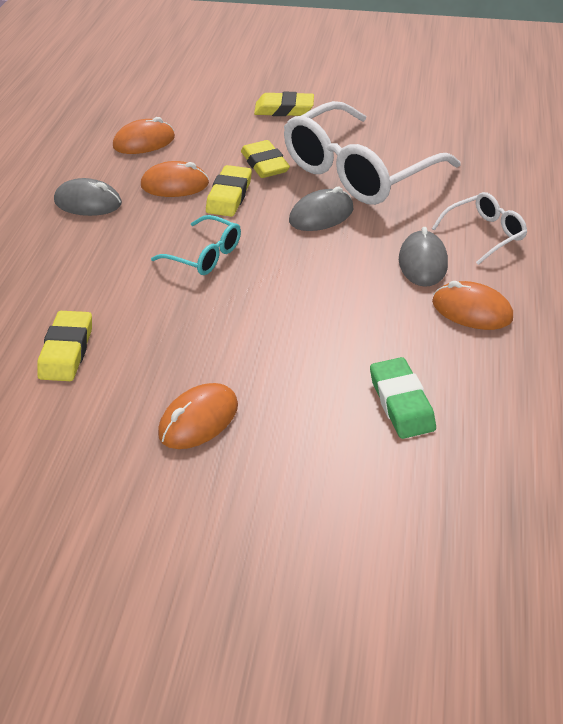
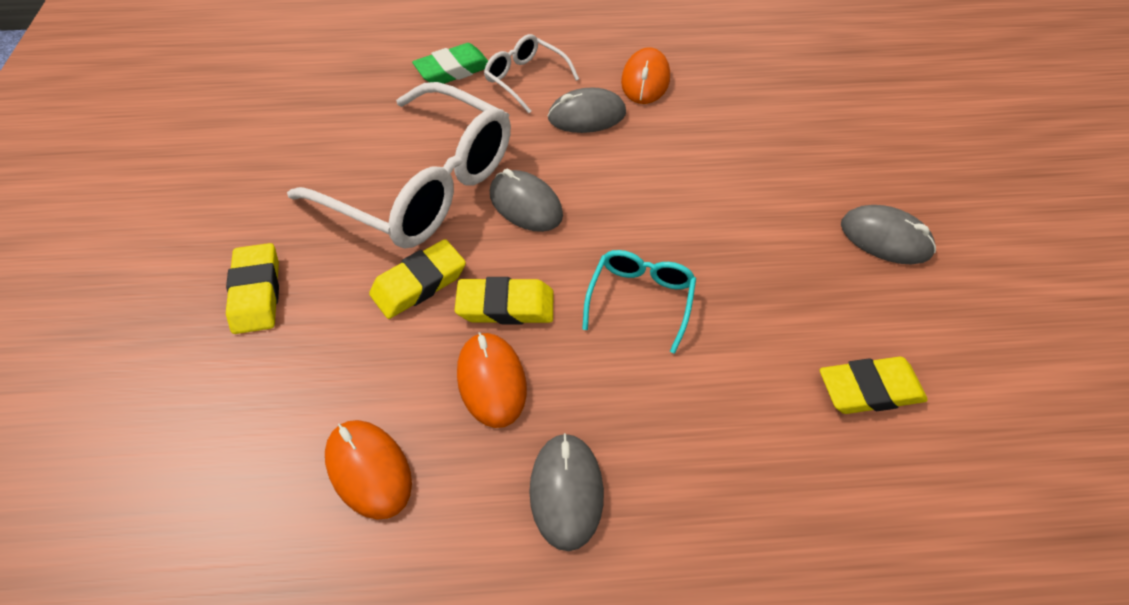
camera: 105 degrees left, 10 degrees up
orange mouse [158,383,238,449] -> grey mouse [841,205,936,264]
green eraser [370,357,436,439] -> green eraser moved to [412,43,488,84]

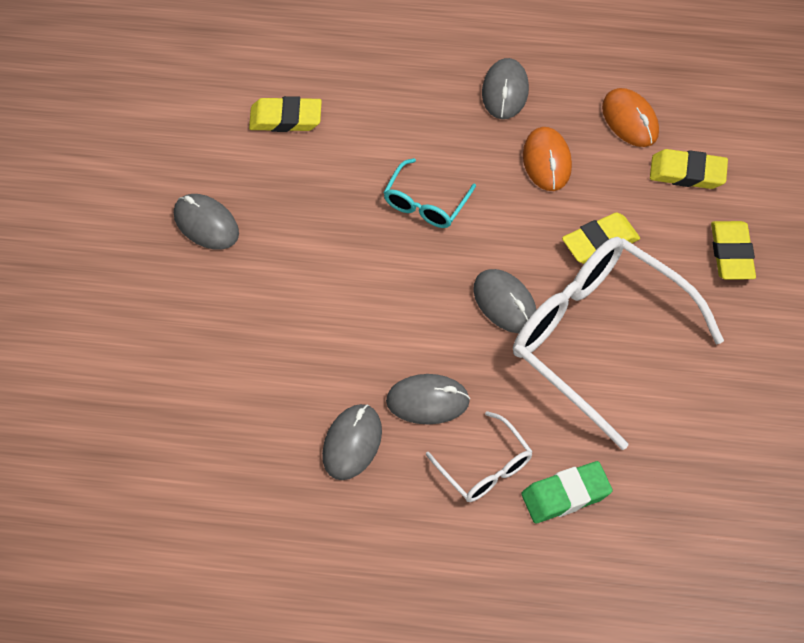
camera: 170 degrees left, 5 degrees up
yellow eraser [455,277,554,324] -> yellow eraser moved to [650,149,728,189]
orange mouse [621,48,670,104] -> grey mouse [322,404,382,480]

